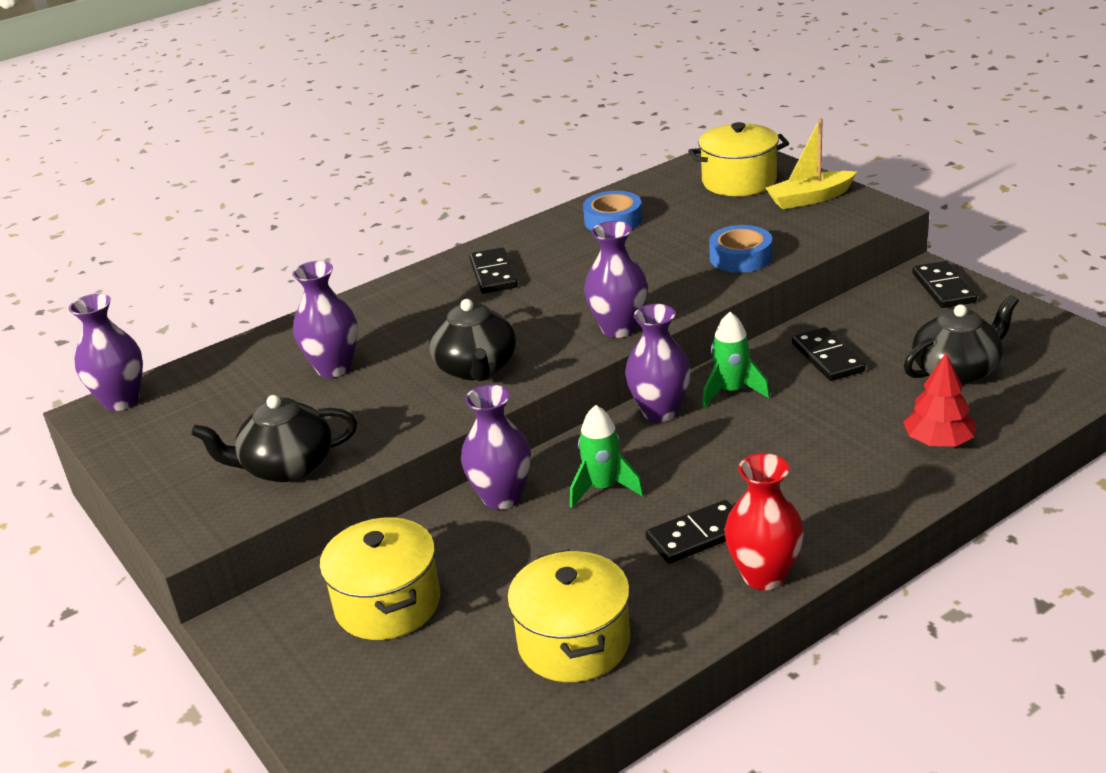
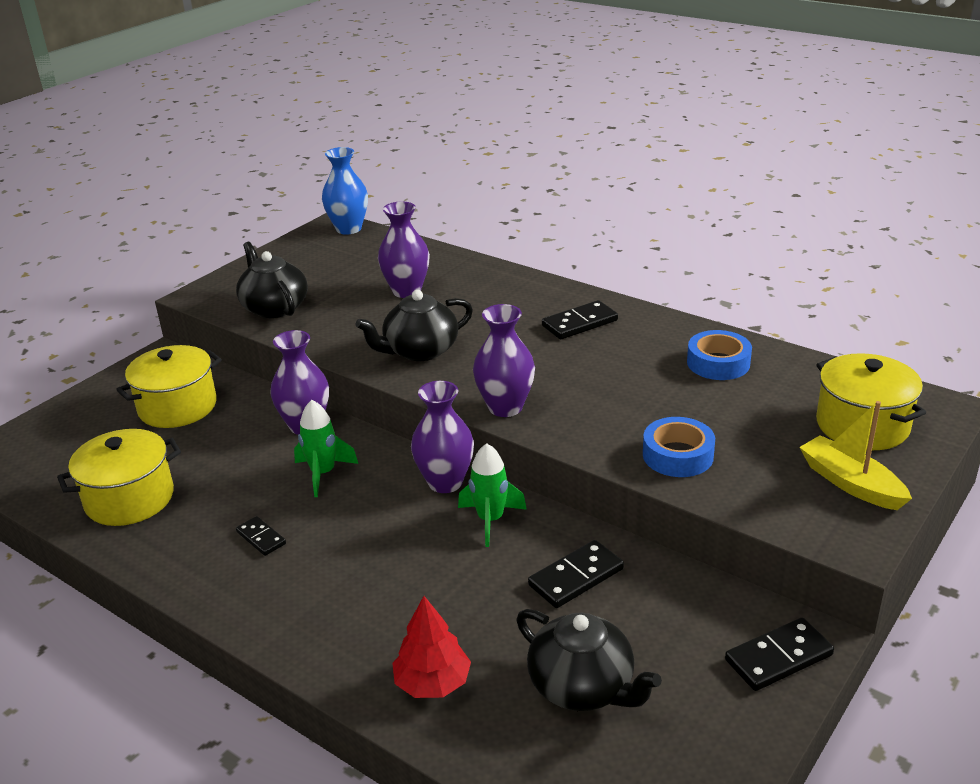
camera: 70 degrees right, 0 degrees up
purple vase [69,294,143,411] -> blue vase [322,147,368,235]
black domino [646,500,733,564] -> black domino [236,516,286,556], size x0.62
red vase [725,453,804,590] -> none

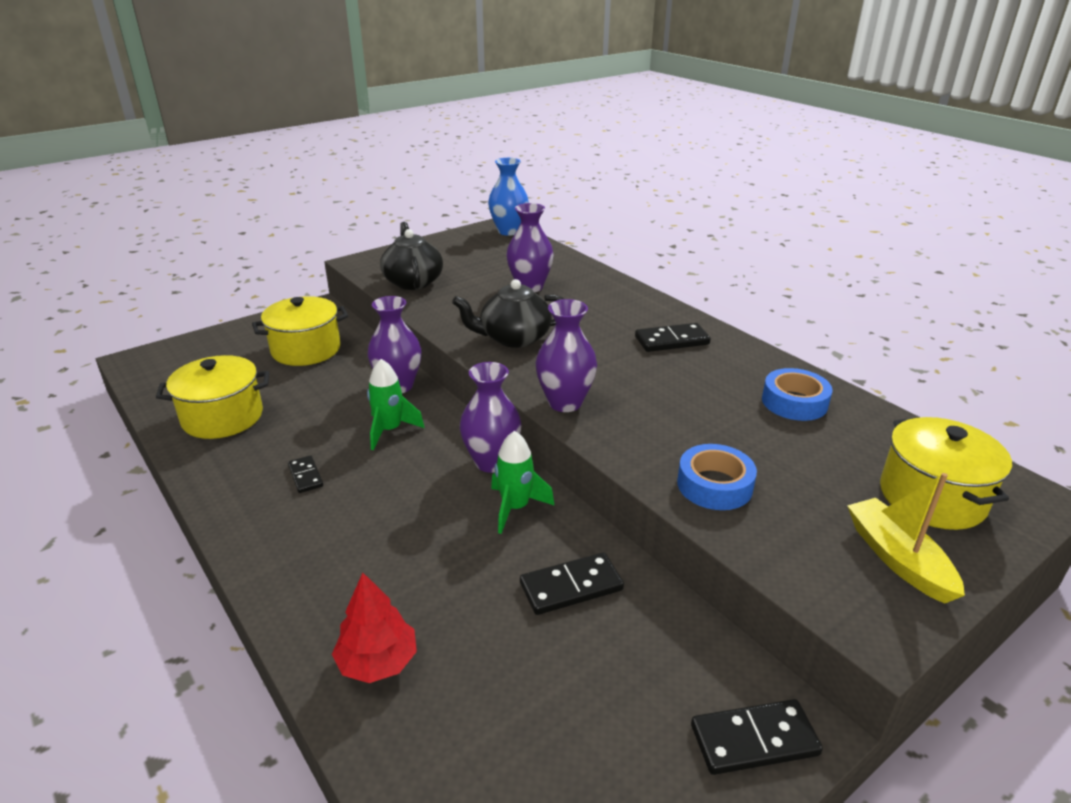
camera: 15 degrees right, 0 degrees up
black teapot [516,609,662,711] -> none

